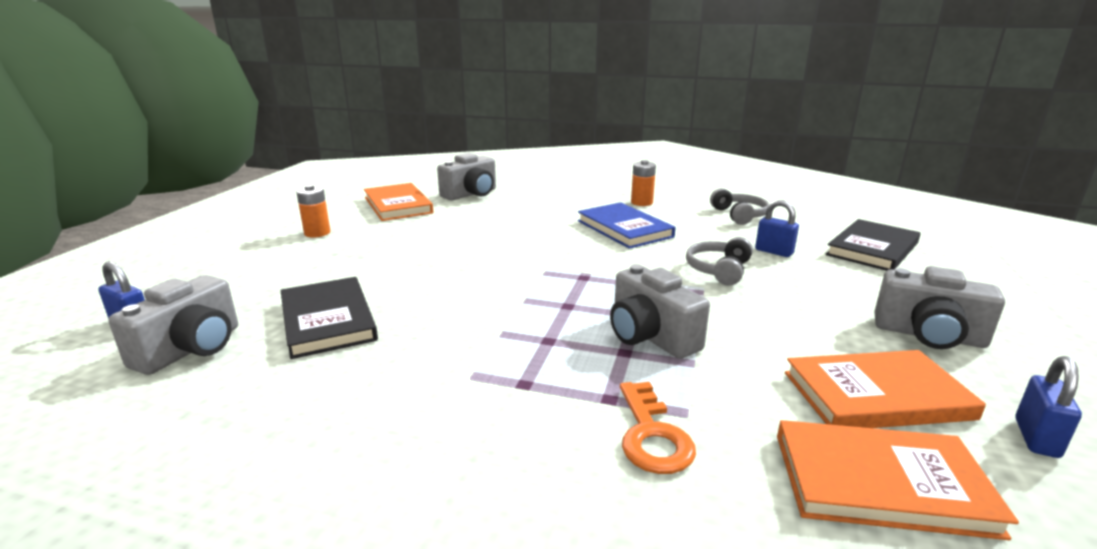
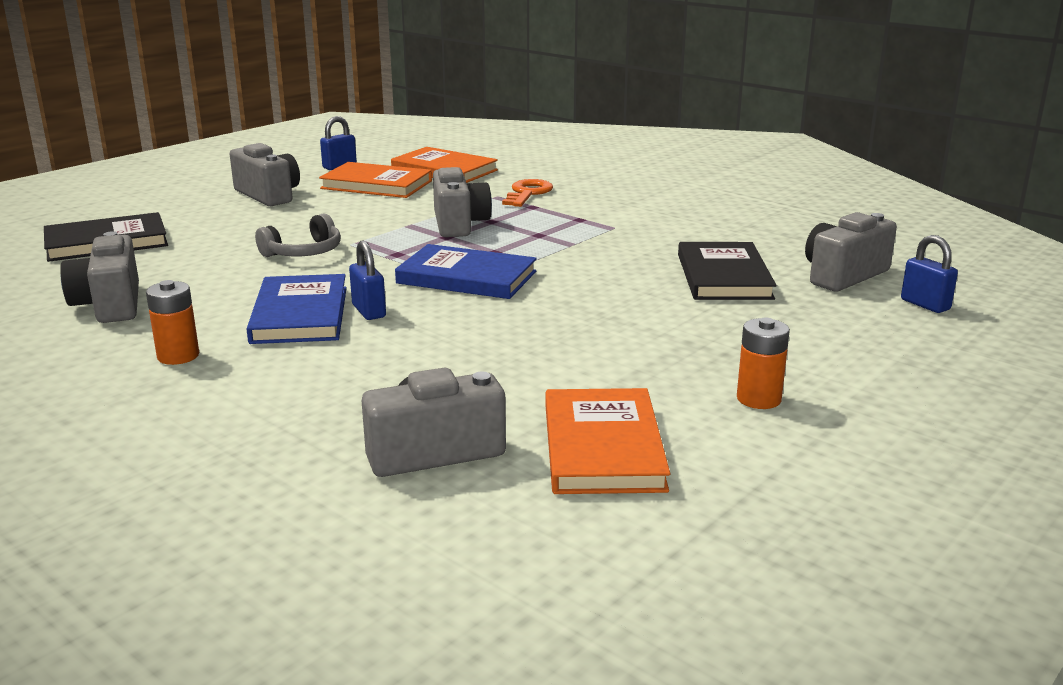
camera: 155 degrees left, 0 degrees up
grey headphones [710,188,769,225] -> grey camera [60,231,139,323]
blue padlock [755,200,799,257] -> blue padlock moved to [349,240,386,320]
none -> blue book [395,244,537,299]

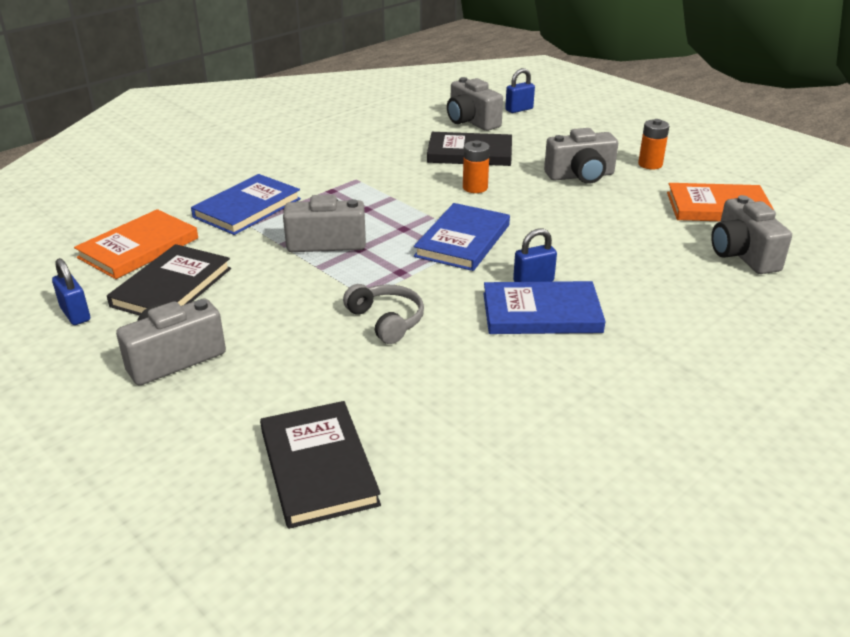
camera: 85 degrees left, 10 degrees up
grey camera [60,231,139,323] -> grey camera moved to [544,128,618,184]
orange battery [146,280,199,365] -> orange battery moved to [463,140,490,193]
orange book [319,162,432,198] -> black book [107,244,231,316]
orange key [502,179,553,207] -> blue book [191,174,301,235]

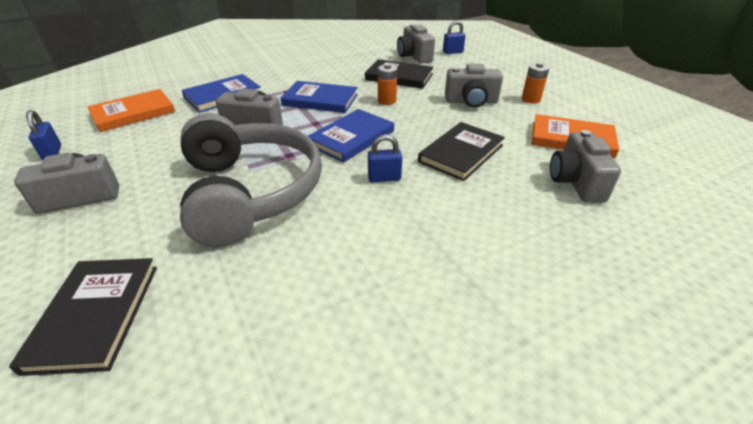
camera: 15 degrees right, 5 degrees up
black book [107,244,231,316] -> black book moved to [418,122,505,181]
grey headphones [343,284,424,344] -> grey headphones [180,113,322,247], size x2.44
blue book [483,281,606,334] -> blue book moved to [281,81,358,113]

